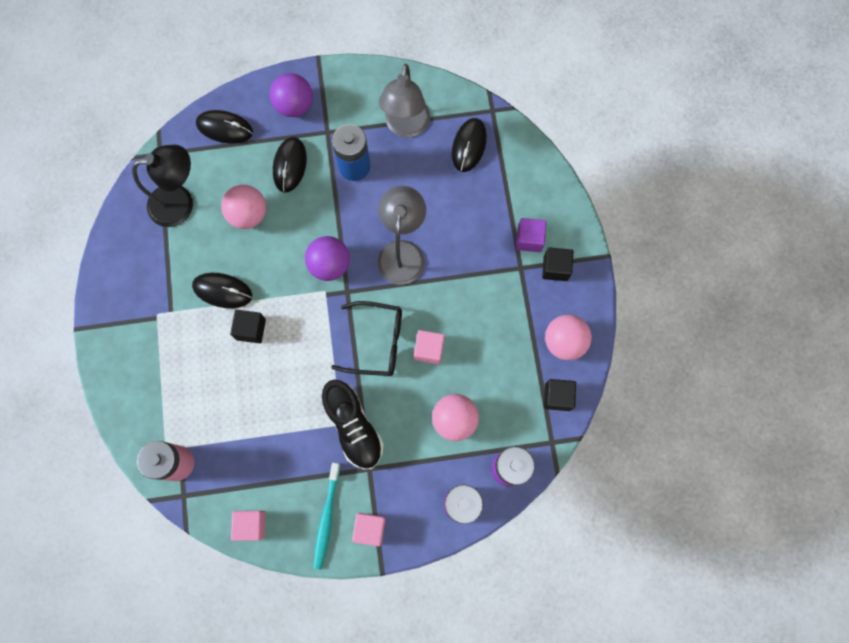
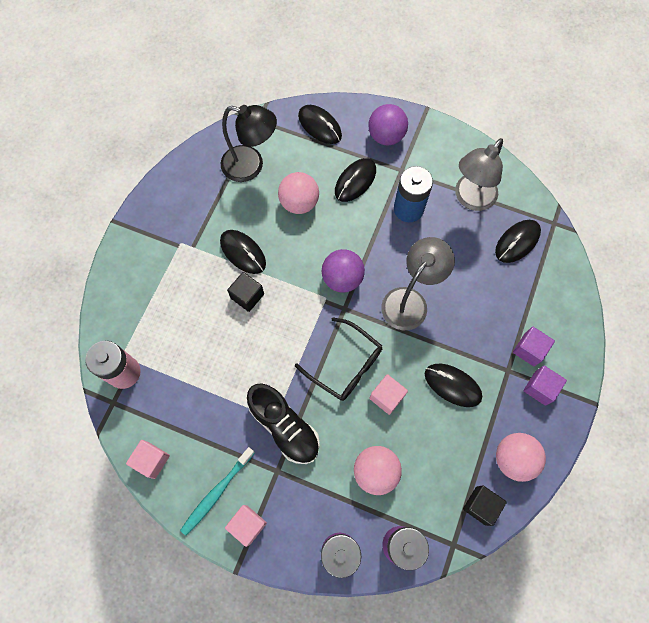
camera: 30 degrees right, 5 degrees down
black shoe [322,379,384,470] -> black shoe turned 45 degrees counterclockwise [247,383,320,464]
black cube [542,247,573,281] -> purple cube [524,366,567,406]
none -> black mouse [425,364,482,407]

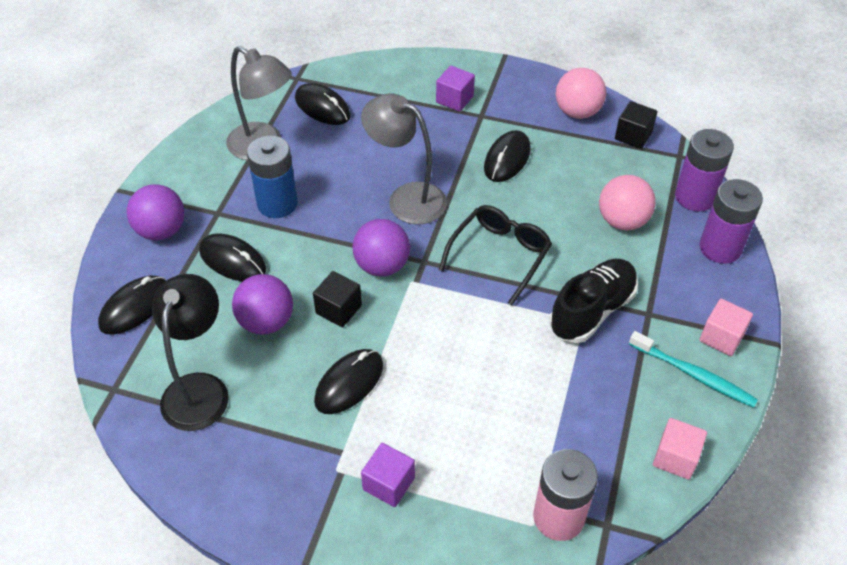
camera: 95 degrees left, 20 degrees down
black cube [227,272,264,312] -> black cube moved to [313,271,362,327]
pink ball [278,172,319,214] -> purple ball [232,274,293,334]
pink cube [369,374,408,415] -> none
purple cube [524,366,567,406] -> purple cube moved to [361,443,415,507]

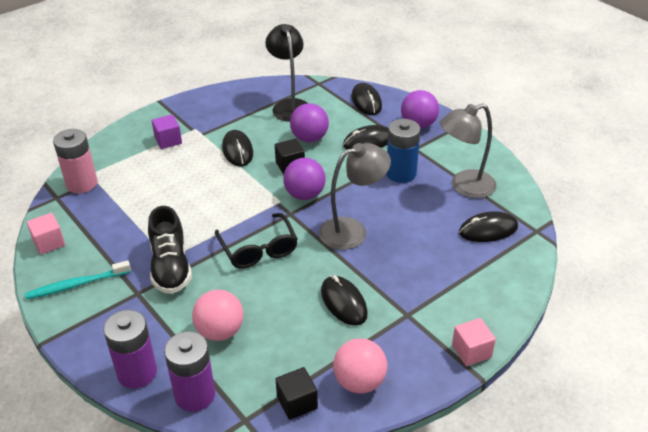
camera: 125 degrees right, 10 degrees down
black lamp [152,274,229,431] -> black lamp turned 150 degrees counterclockwise [265,24,307,122]
purple cube [436,66,475,112] -> none
pink cube [699,299,753,356] -> pink cube moved to [452,318,496,366]

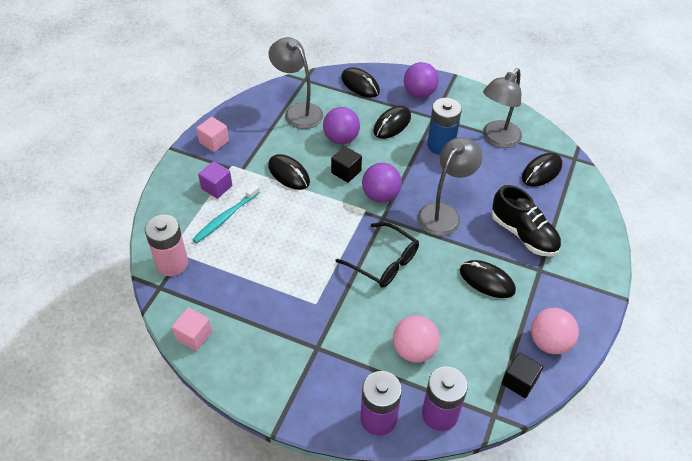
camera: 30 degrees left, 10 degrees up
turquoise toothbrush [25,260,131,299] -> turquoise toothbrush moved to [192,184,260,244]
black shoe [148,206,192,294] -> black shoe moved to [492,185,561,256]
black lamp [265,24,307,122] -> grey lamp [268,37,323,129]
pink cube [452,318,496,366] -> pink cube moved to [197,117,229,152]

